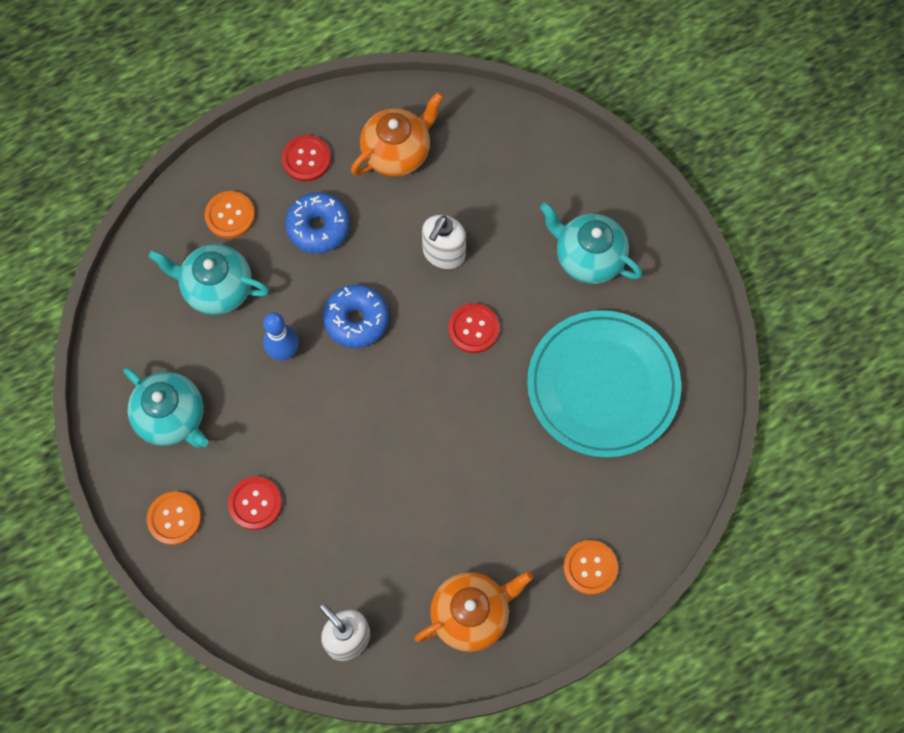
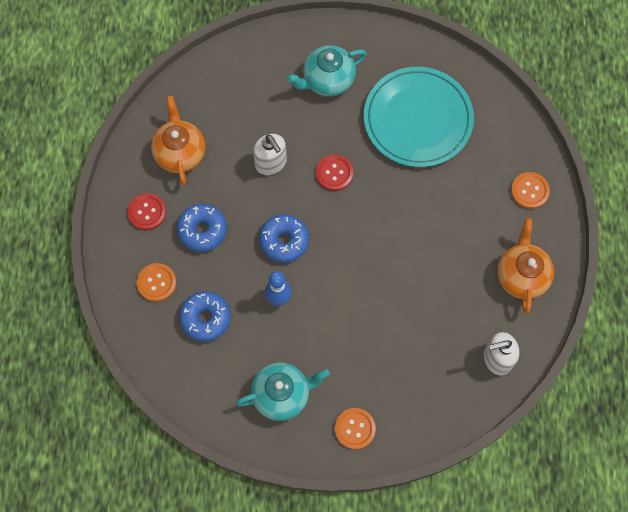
camera: 60 degrees left, 0 degrees up
turquoise teapot [148,244,269,315] -> blue donut [179,291,231,342]
red button [228,477,282,530] -> none

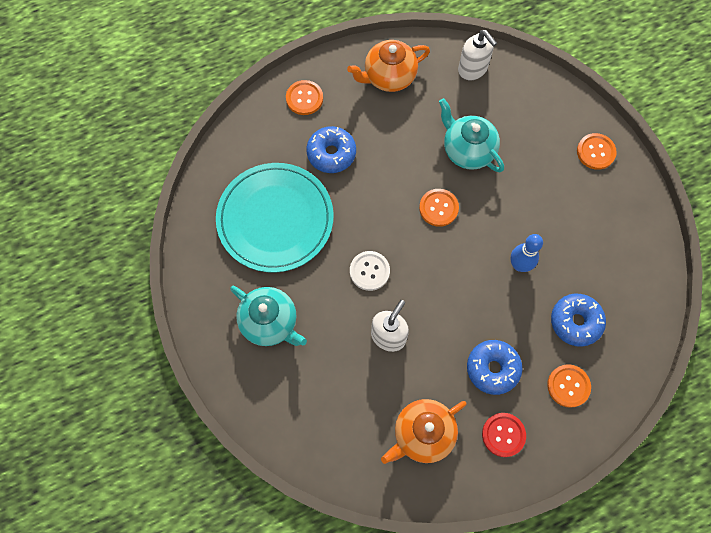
camera: 115 degrees left, 0 degrees up
turquoise teapot [236,362,330,421] -> turquoise teapot moved to [439,98,504,172]
blue donut [259,214,309,263] -> blue donut moved to [306,126,356,173]
red button [316,155,353,191] -> white button [350,251,390,291]
none -> orange button [419,189,459,227]

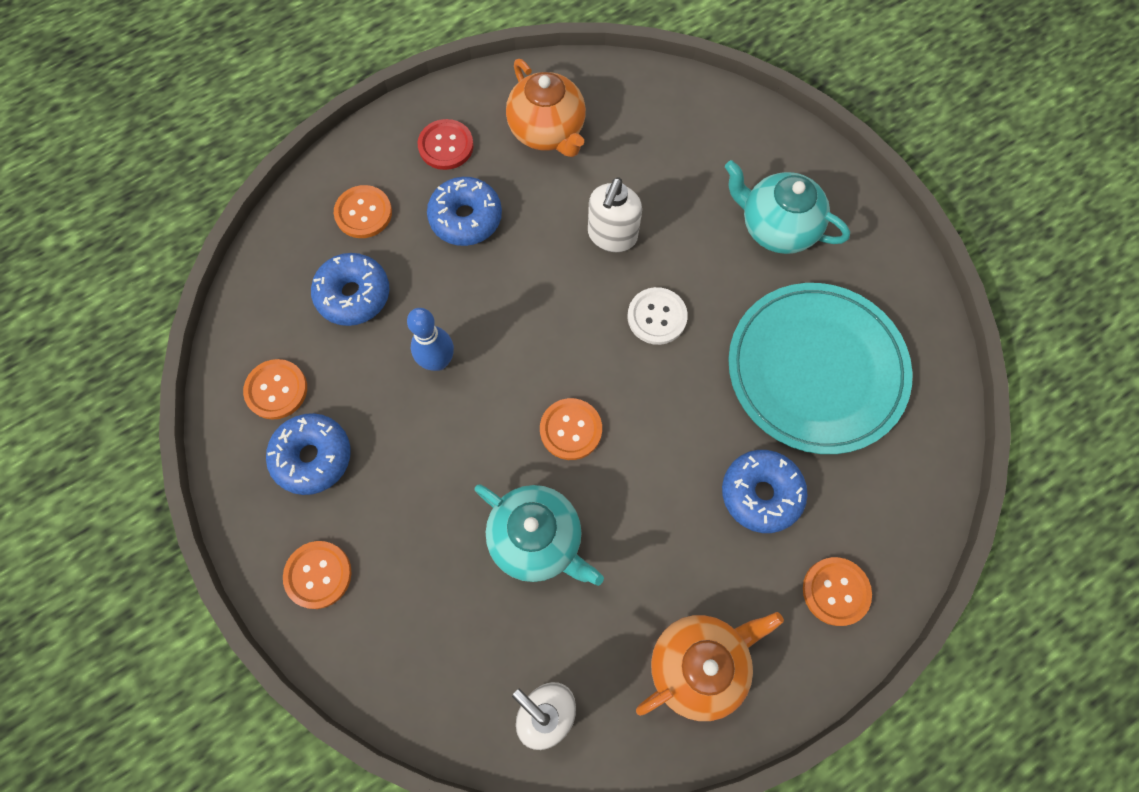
camera: 170 degrees right, 0 degrees up
orange teapot [381,399,467,464] -> orange teapot turned 105 degrees clockwise [506,59,586,157]
none -> orange button [243,359,307,420]
none -> blue donut [266,413,351,495]

